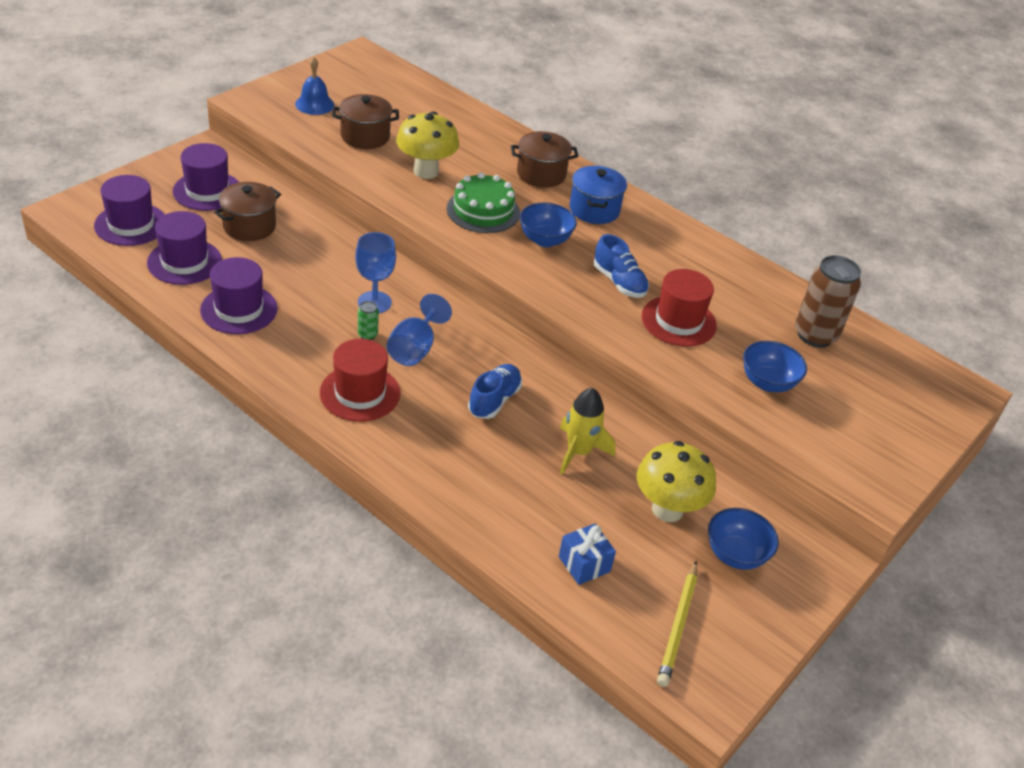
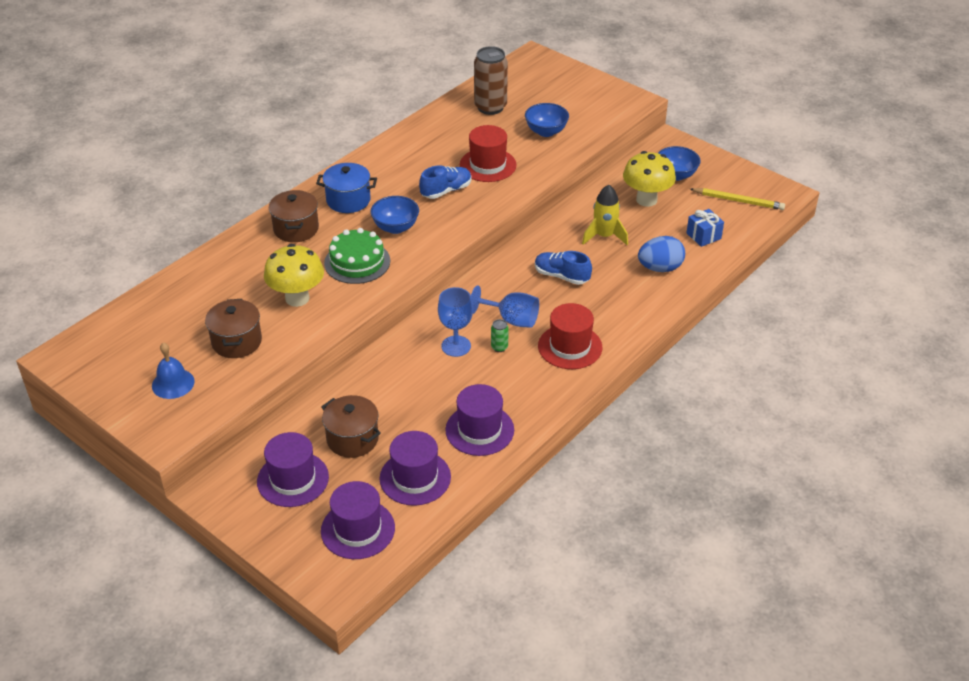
camera: 85 degrees left, 0 degrees up
none -> blue egg [638,236,685,272]

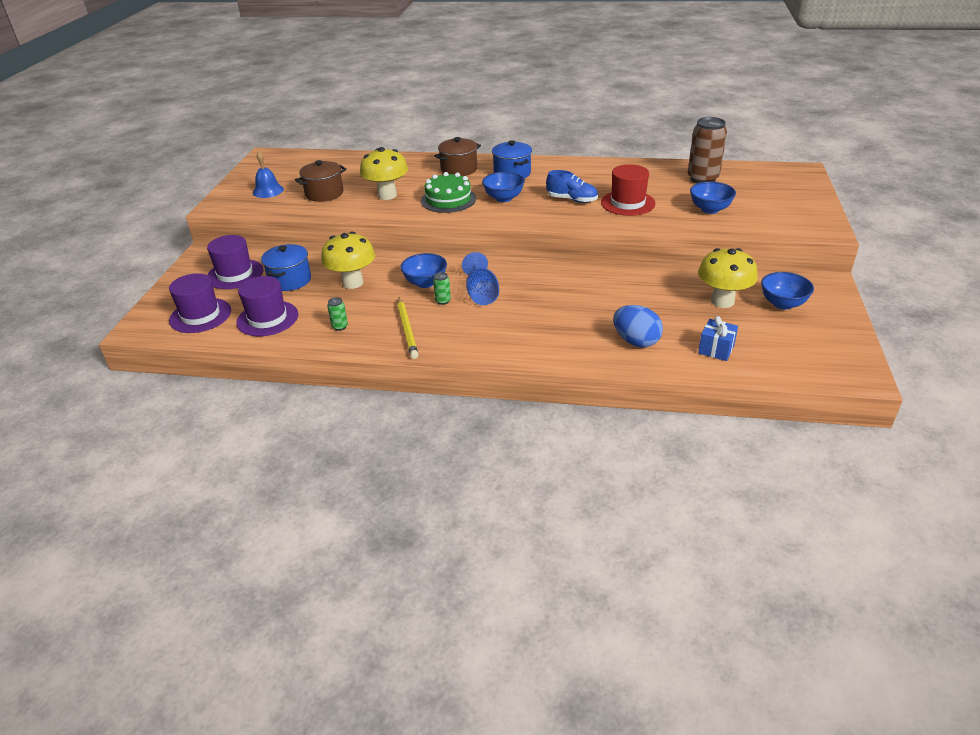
camera: 60 degrees right, 5 degrees down
brown pot [321,395,381,458] -> blue pot [261,244,311,291]
blue goblet [438,287,473,357] -> blue bowl [401,253,447,288]
purple hat [445,384,514,456] -> green can [327,297,348,331]
blue shoe [535,251,592,285] -> none
red hat [538,303,602,369] -> none
yellow rocket [582,185,628,245] -> none
yellow pencil [690,188,785,210] -> yellow pencil moved to [397,298,419,359]
none -> yellow mushroom [321,232,375,289]

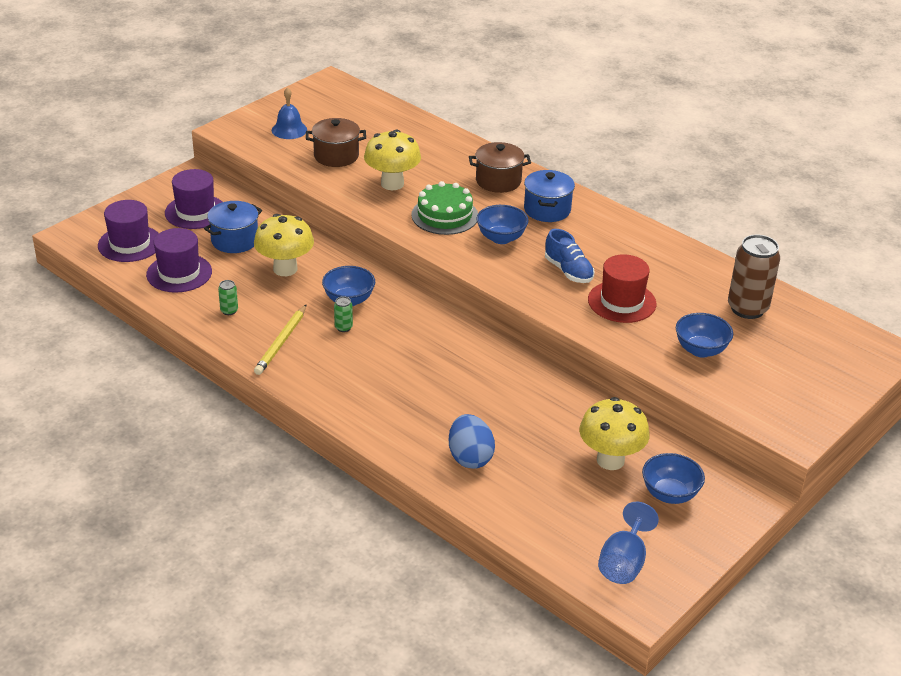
camera: 30 degrees right, 0 degrees up
blue goblet [462,252,499,305] -> blue goblet moved to [598,502,659,584]
blue gift [698,316,738,361] -> none

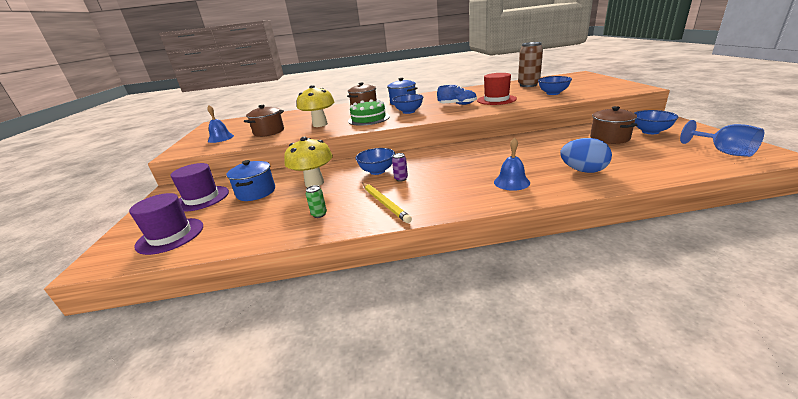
camera: 45 degrees left, 10 degrees down
purple hat [146,228,212,293] -> none
green can [334,296,353,332] -> purple can [392,153,408,182]
yellow mushroom [579,397,650,470] -> brown pot [590,106,637,144]
none -> blue bell [494,137,530,191]

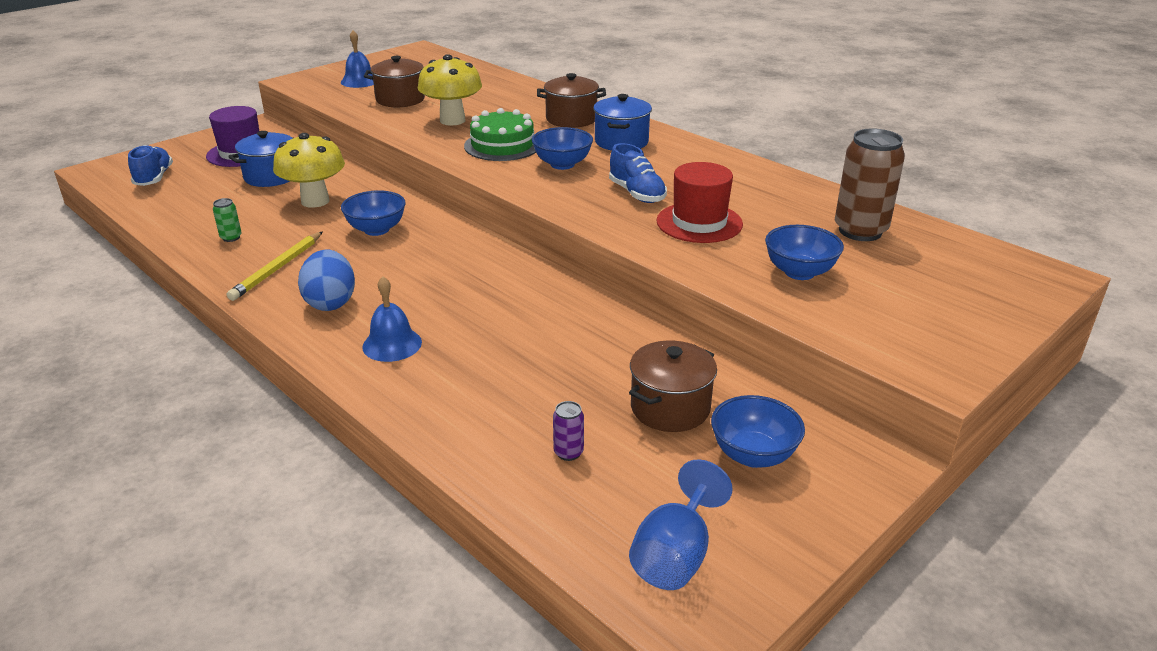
camera: 50 degrees right, 5 degrees up
purple hat [129,193,203,255] -> blue shoe [128,145,173,186]
purple can [392,153,408,182] -> purple can moved to [553,401,584,461]
blue egg [560,138,612,173] -> blue egg moved to [298,249,355,311]

